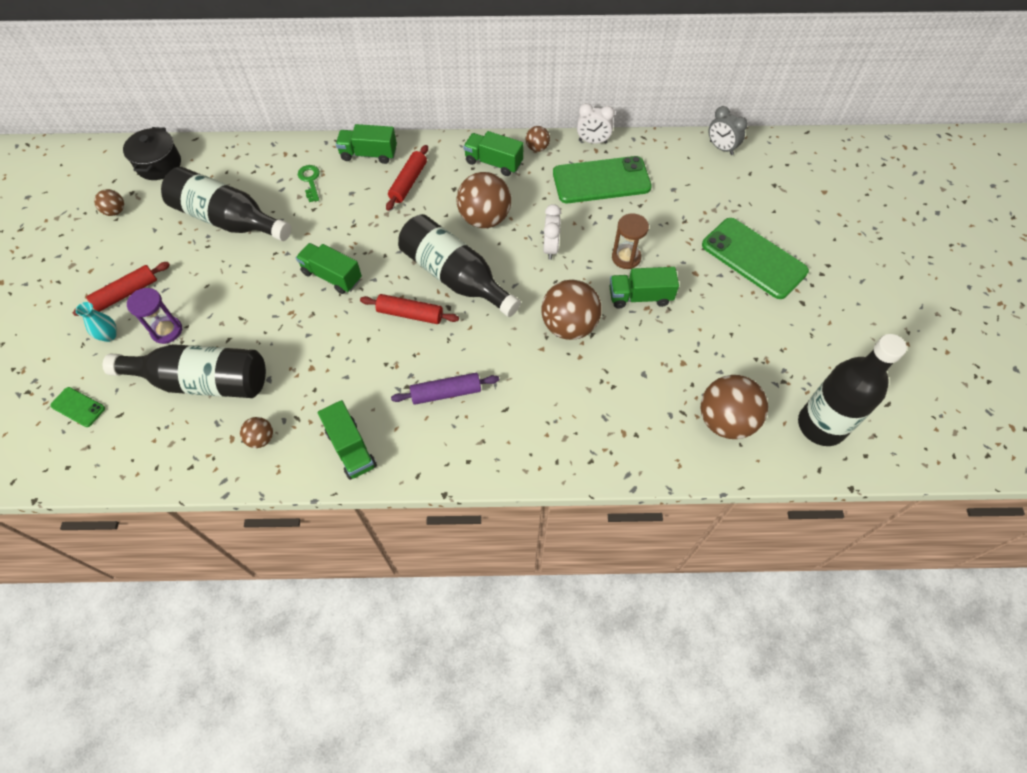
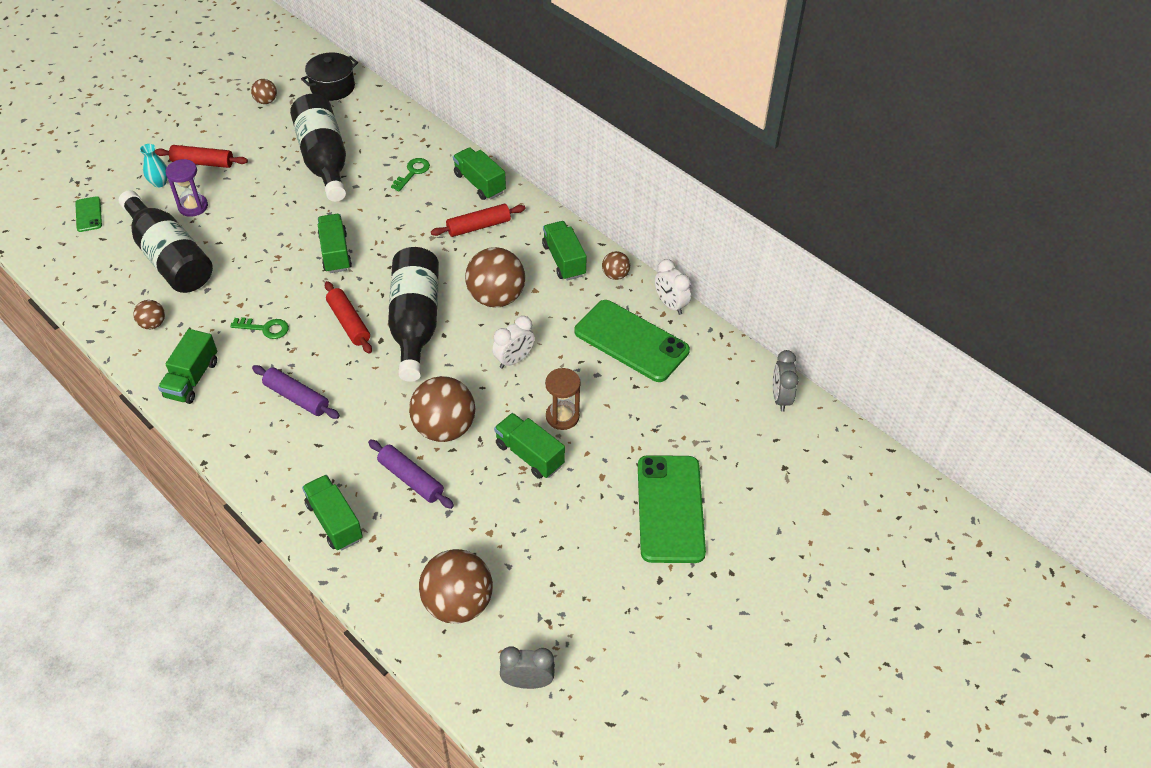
camera: 45 degrees right, 10 degrees down
black bottle [798,334,907,446] -> grey clock [500,646,555,689]
none -> green key [230,317,289,339]
none -> green truck [302,475,363,551]
none -> purple rolling pin [368,440,454,509]

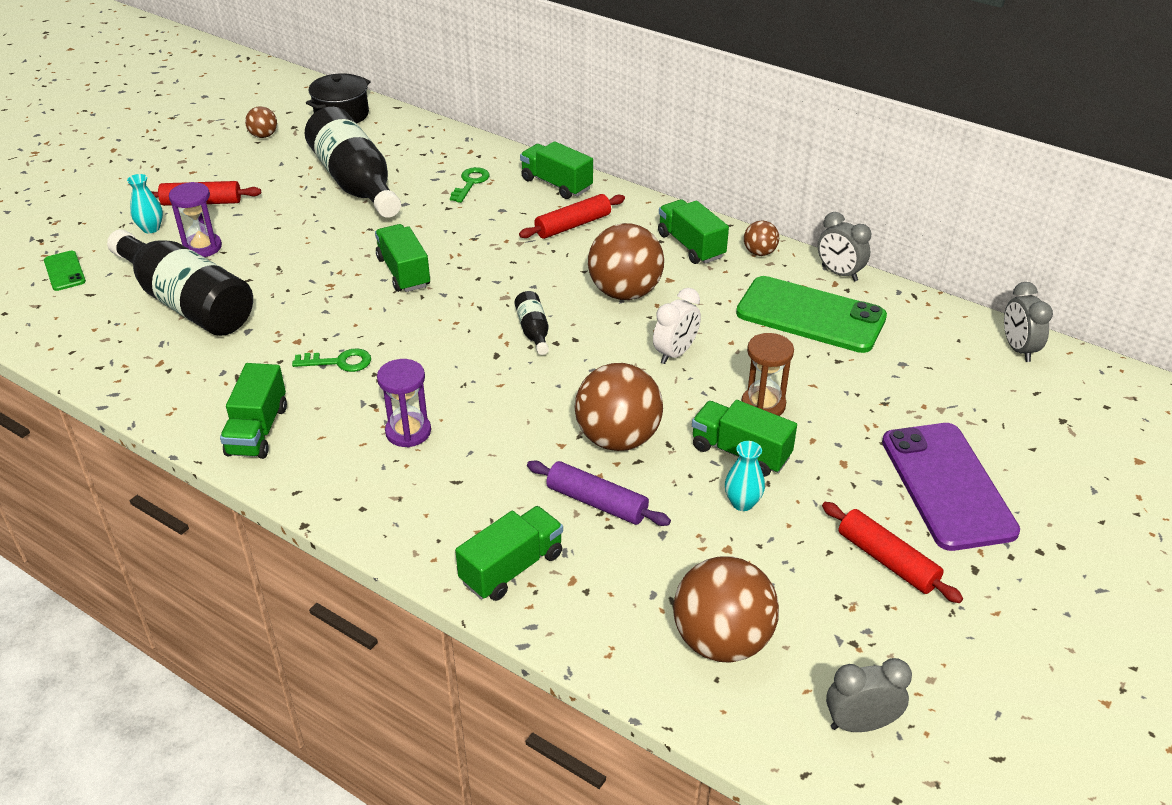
camera: 10 degrees left, 10 degrees down
brown ball [134,300,165,329] -> none
purple rolling pin [252,365,340,419] -> purple hourglass [377,359,431,447]
green truck [302,475,363,551] -> green truck turned 90 degrees clockwise [455,506,563,601]
red rolling pin [325,281,372,354] -> red rolling pin moved to [822,502,963,603]
black bottle [388,247,439,382] -> black bottle [515,291,549,355], size x0.42
green phone [638,455,706,563] -> purple phone [882,423,1020,551]
white clock [655,259,691,315] -> grey clock [818,212,871,282]
none -> turquoise vase [725,441,765,511]

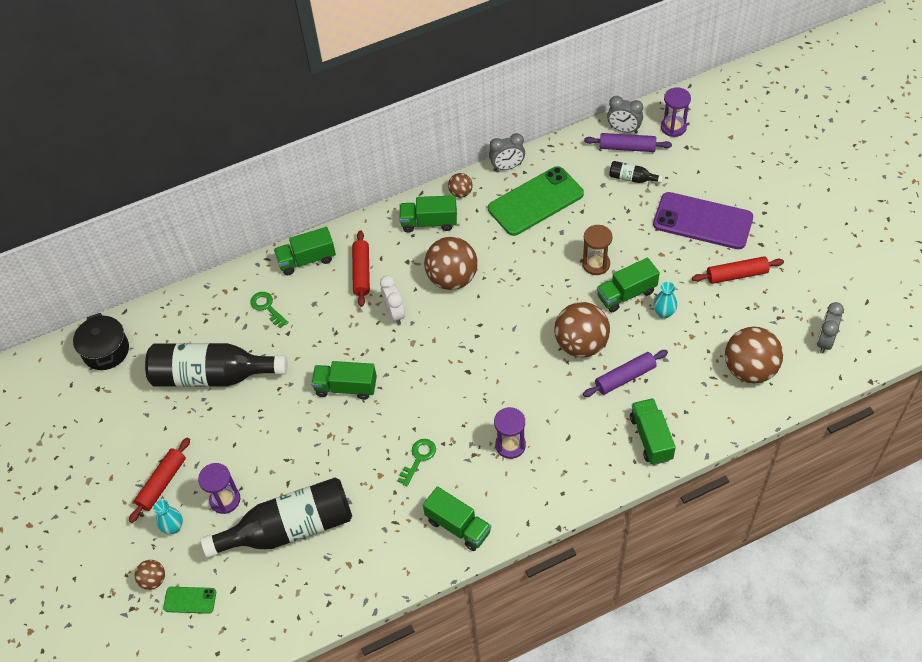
camera: 55 degrees left, 15 degrees up
brown ball [245,106,277,138] -> brown ball moved to [135,560,165,590]
black bottle [515,291,549,355] -> black bottle moved to [609,161,663,183]
white clock [653,288,701,364] -> white clock moved to [380,275,405,325]
none -> purple rolling pin [584,133,672,152]
none -> purple hourglass [661,87,691,137]

